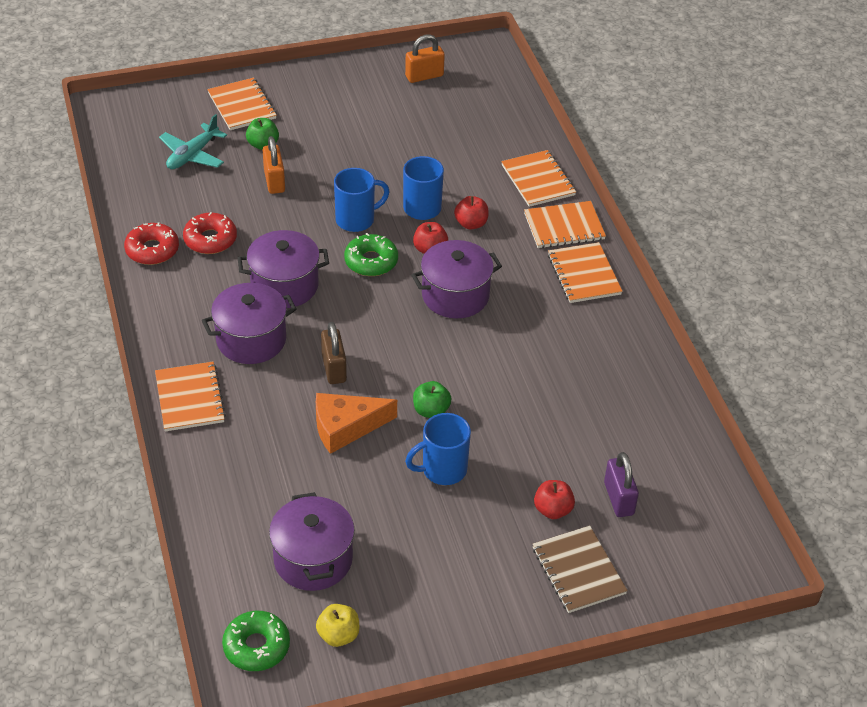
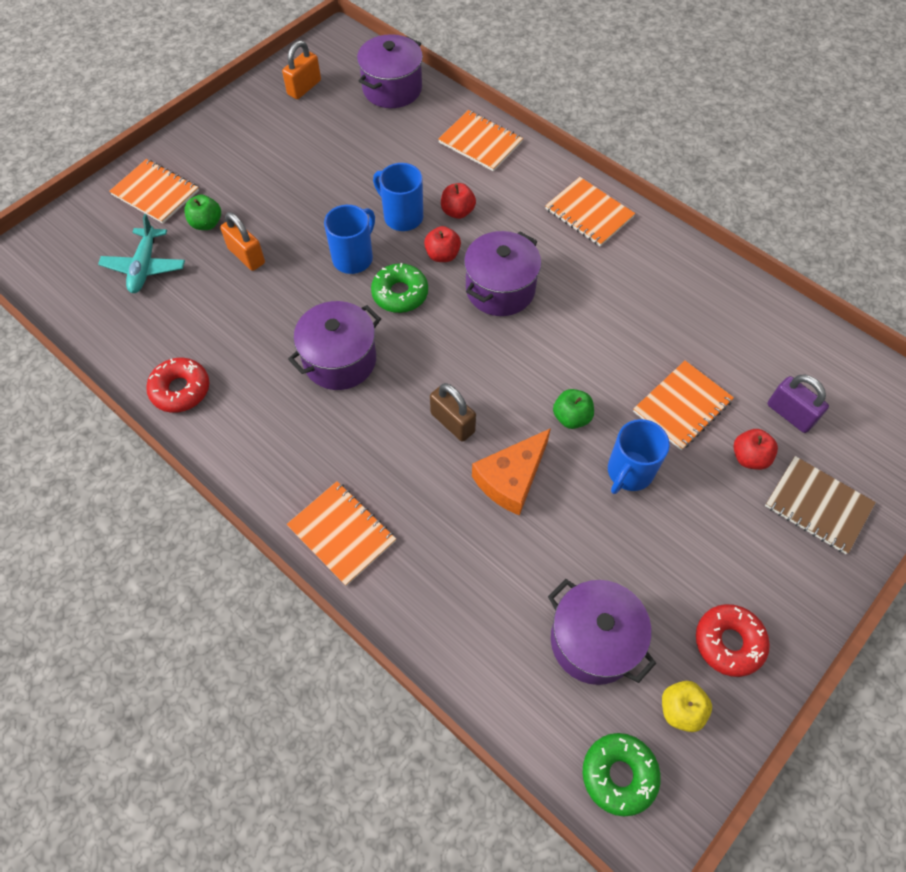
camera: 30 degrees left, 15 degrees up
red donut [183,212,237,254] -> red donut moved to [696,604,770,677]
purple pot [202,283,297,364] -> purple pot moved to [357,34,423,108]
orange notebook [524,201,606,248] -> orange notebook moved to [633,361,734,450]

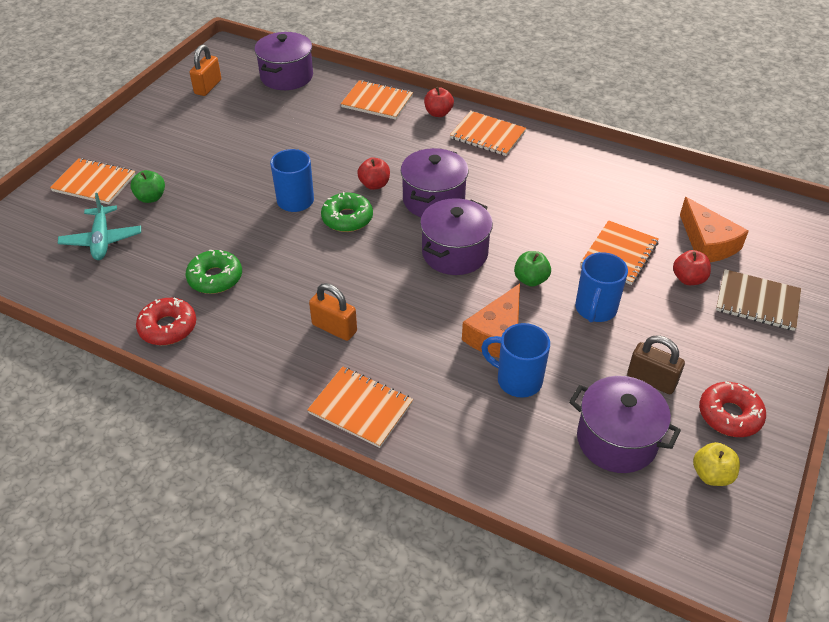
camera: 15 degrees left, 15 degrees down
orange padlock [220,212,265,271] -> orange padlock moved to [309,283,357,341]
purple pot [288,301,381,390] -> purple pot moved to [420,198,493,275]
blue mug [373,163,423,231] -> blue mug moved to [481,323,550,398]
brown padlock [430,383,476,442] -> brown padlock moved to [627,335,685,394]
red apple [441,183,476,219] -> red apple moved to [424,87,454,117]
green donut [583,733,661,816] -> green donut moved to [185,250,242,294]
purple padlock [767,375,829,433] -> orange cheese [680,197,749,262]

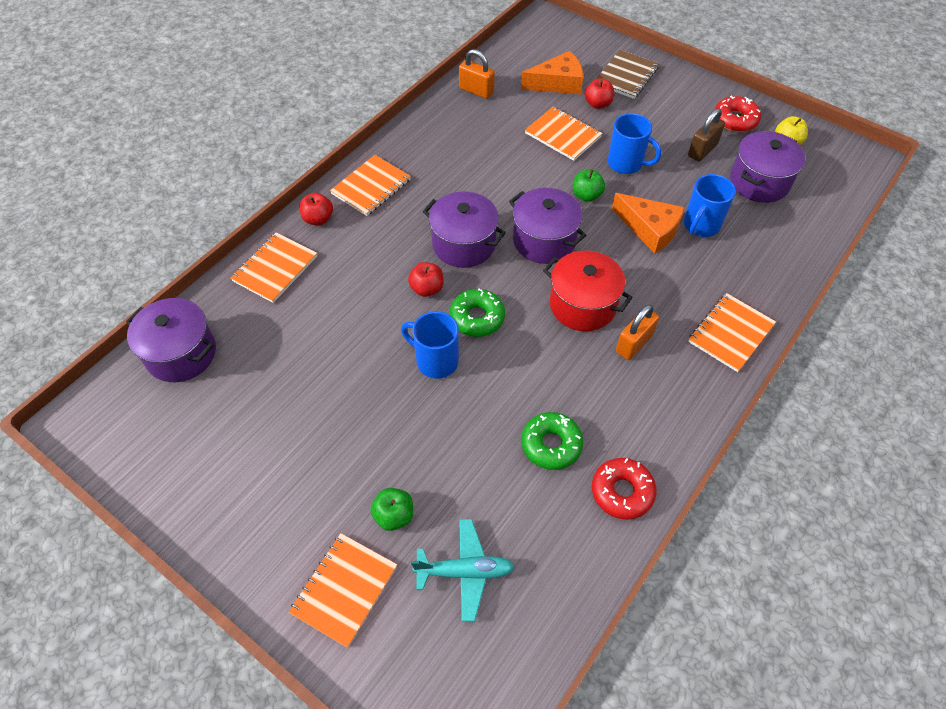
camera: 80 degrees left, 10 degrees up
orange padlock [190,45,221,96] -> orange padlock moved to [459,49,495,99]
none -> red pot [543,250,633,331]

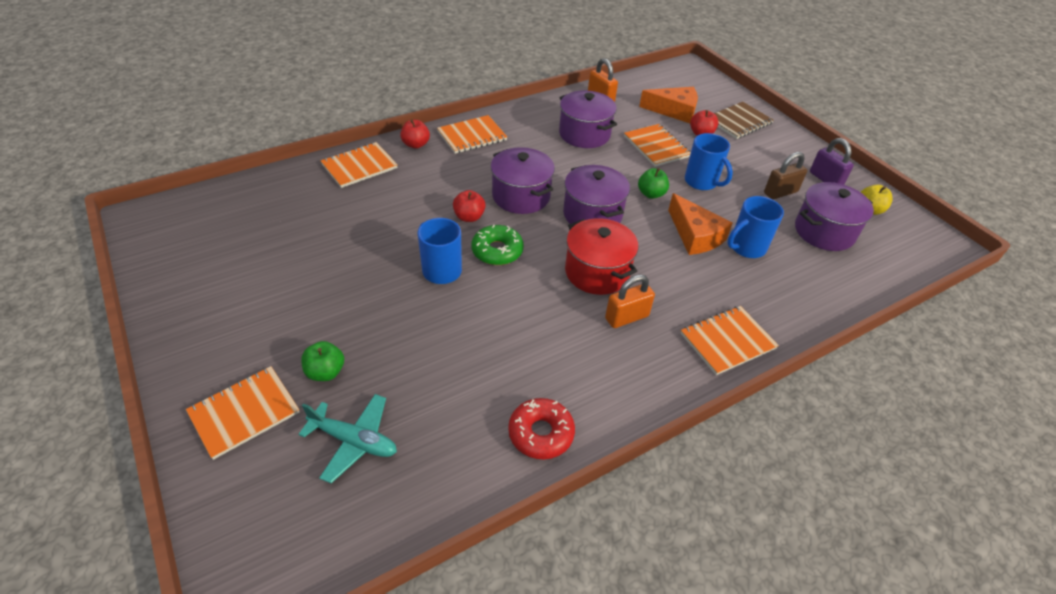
camera: 20 degrees right, 10 degrees down
purple pot [126,298,216,382] -> purple pot moved to [559,90,617,148]
green donut [522,412,583,470] -> none
red donut [714,96,761,132] -> purple padlock [810,138,854,185]

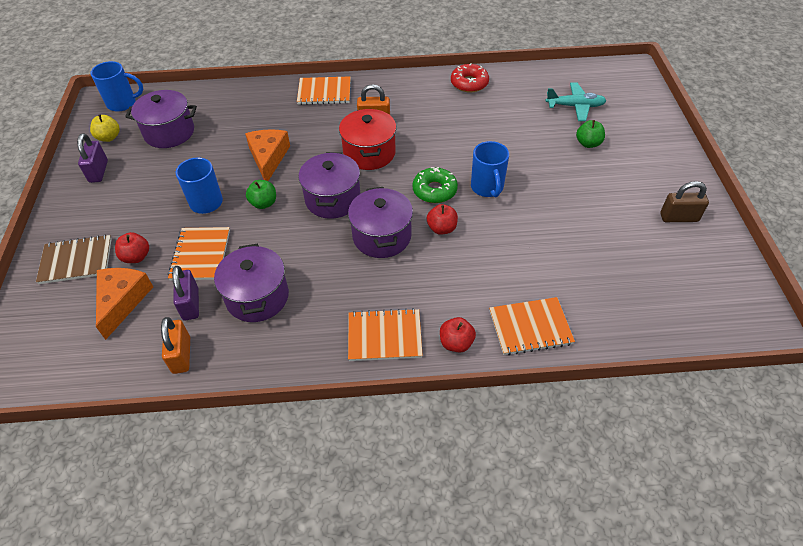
camera: 150 degrees left, 5 degrees up
orange notebook [186,366,299,460] -> none
turquoise plane [298,394,397,483] -> turquoise plane turned 135 degrees clockwise [545,83,606,121]
orange cheese [639,87,698,123] -> orange cheese turned 60 degrees clockwise [96,268,153,340]
blue mug [727,196,784,258] -> blue mug moved to [91,61,143,112]
brown padlock [764,152,807,200] -> brown padlock moved to [660,181,709,222]
none -> purple padlock [172,266,199,321]

